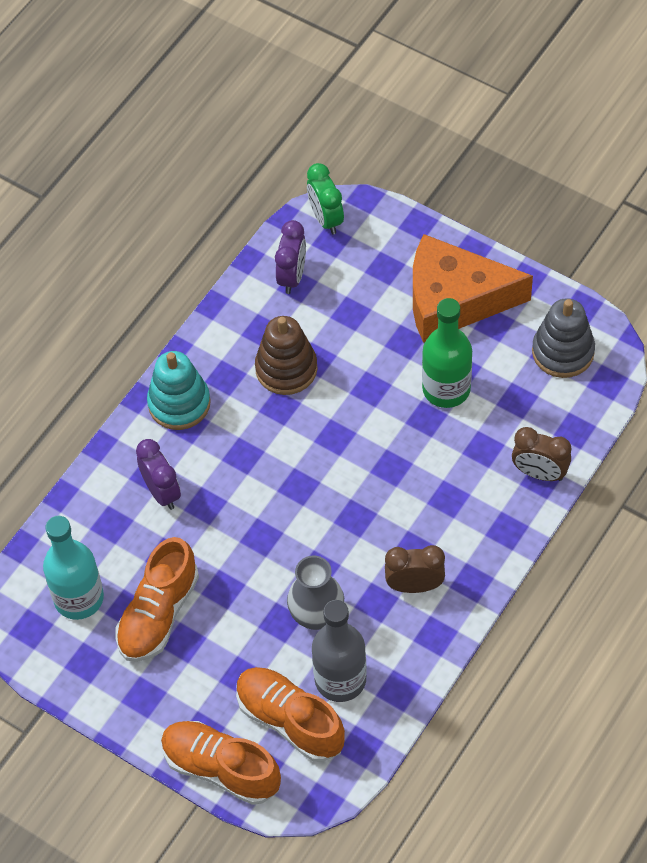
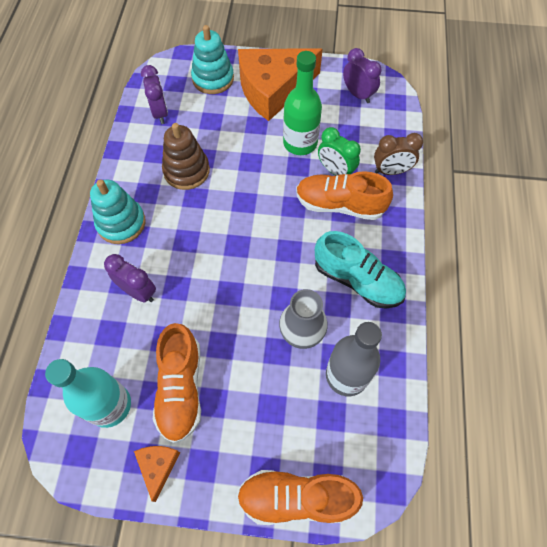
camera: 30 degrees left, 5 degrees up
orange shoe [236,667,345,762] -> orange shoe moved to [296,171,393,220]
green clock [307,163,344,234] -> green clock moved to [318,127,361,176]
brown clock [385,545,445,593] -> turquoise shoe [315,231,406,309]
grey stacking toy [532,298,595,378] -> purple clock [343,48,381,103]
none -> orange cheese [134,446,180,502]
none -> turquoise stacking toy [191,25,234,94]

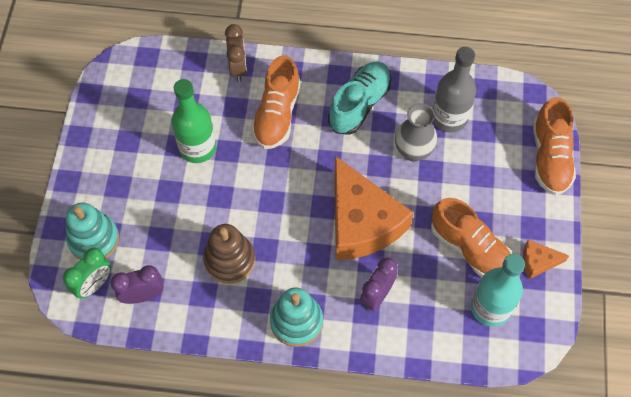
camera: 90 degrees left, 0 degrees up
orange shoe [153,323,201,443] -> orange shoe turned 45 degrees clockwise [431,198,512,278]
orange cheese [238,48,323,121] -> orange cheese moved to [335,156,414,260]
green clock [318,127,361,176] -> green clock moved to [63,248,111,299]
purple clock [343,48,381,103] -> none

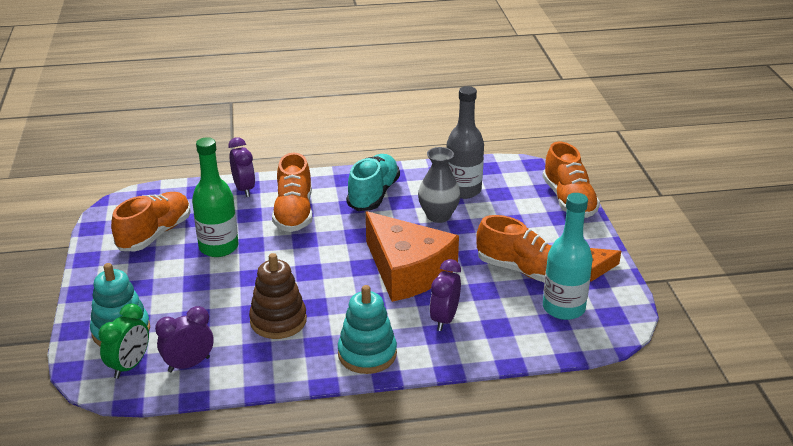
camera: 15 degrees left, 30 degrees down
brown clock [225,24,247,82] -> purple clock [228,137,255,197]
none -> orange shoe [111,192,191,251]

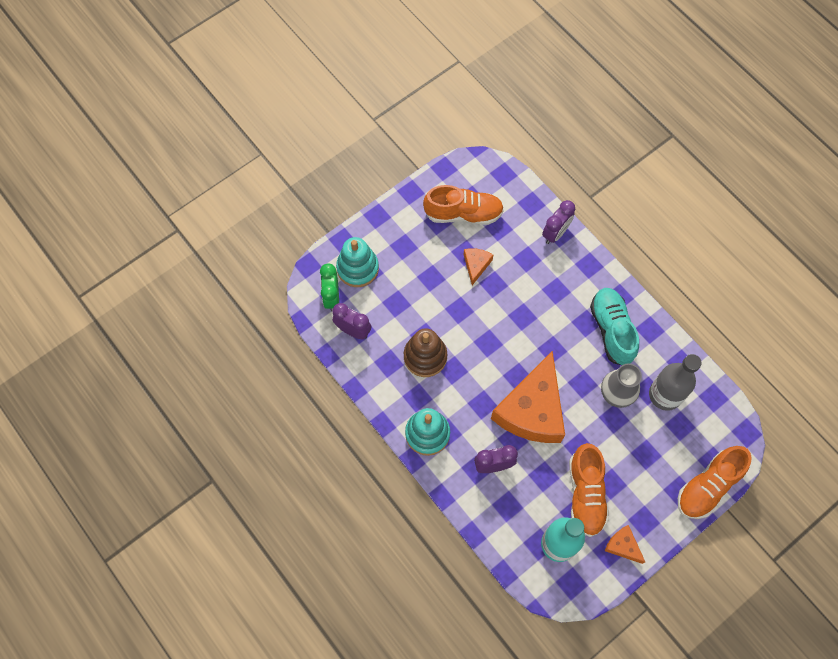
camera: 60 degrees right, 35 degrees up
green clock [99,304,149,379] -> green clock turned 90 degrees clockwise [320,264,339,311]
green bottle [192,137,239,257] -> orange cheese [464,248,493,285]
orange shoe [272,153,313,232] -> none
turquoise shoe [346,154,400,211] -> turquoise shoe turned 90 degrees counterclockwise [590,288,639,365]

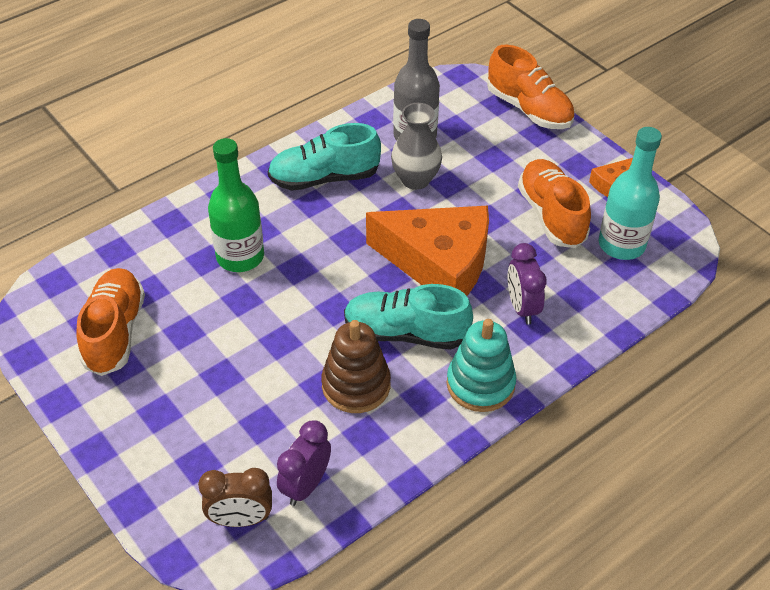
camera: 90 degrees left, 20 degrees down
green clock [320,264,339,311] -> brown clock [198,468,272,527]
turquoise stacking toy [336,237,379,287] -> none
orange cheese [464,248,493,285] -> none
purple clock [542,200,575,244] -> none
orange shoe [569,443,609,537] -> orange shoe turned 105 degrees counterclockwise [518,159,591,248]
none -> green bottle [208,138,264,272]
none -> turquoise shoe [344,284,473,350]

